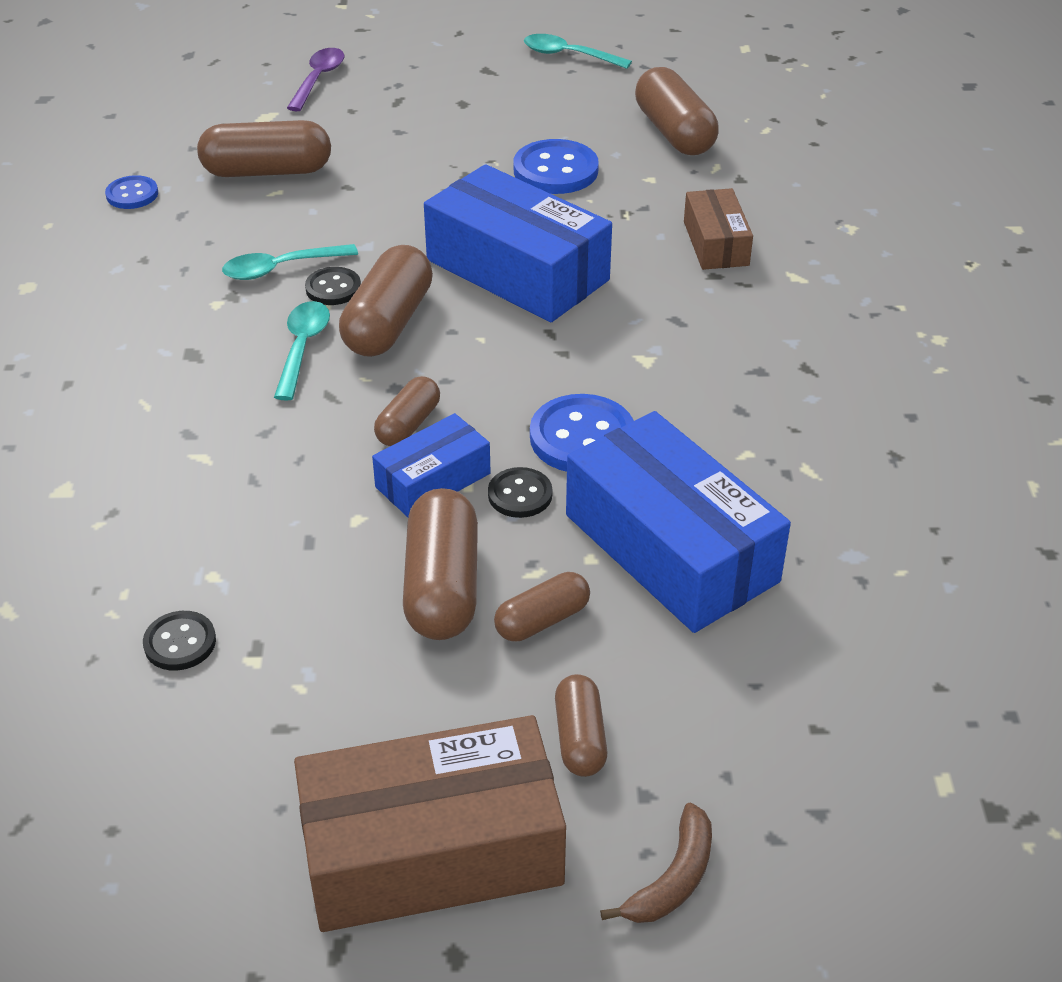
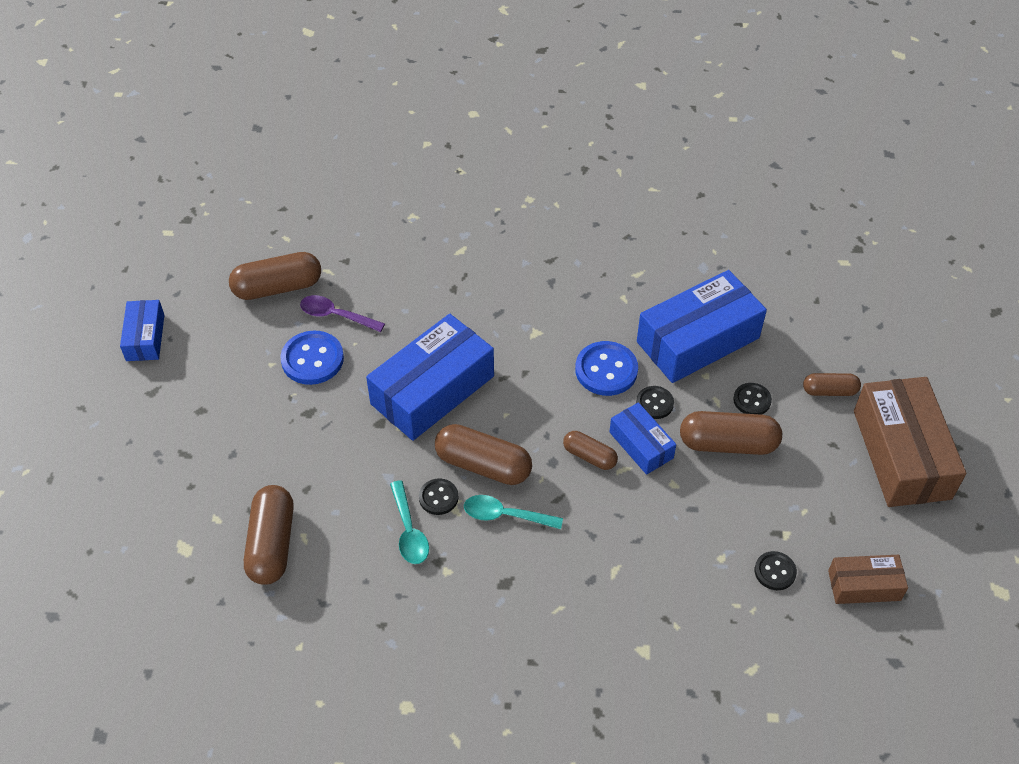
camera: 85 degrees left, 10 degrees up
blue button [105,175,158,209] -> none
purple spoon [287,48,344,111] -> purple spoon moved to [300,295,385,332]
brown capsule [494,572,590,641] -> black button [733,383,772,415]
turquoise spoon [524,34,632,69] -> blue box [120,300,164,361]
brown banana [600,803,712,923] -> none
brown box [684,188,753,270] -> brown box moved to [828,555,908,604]

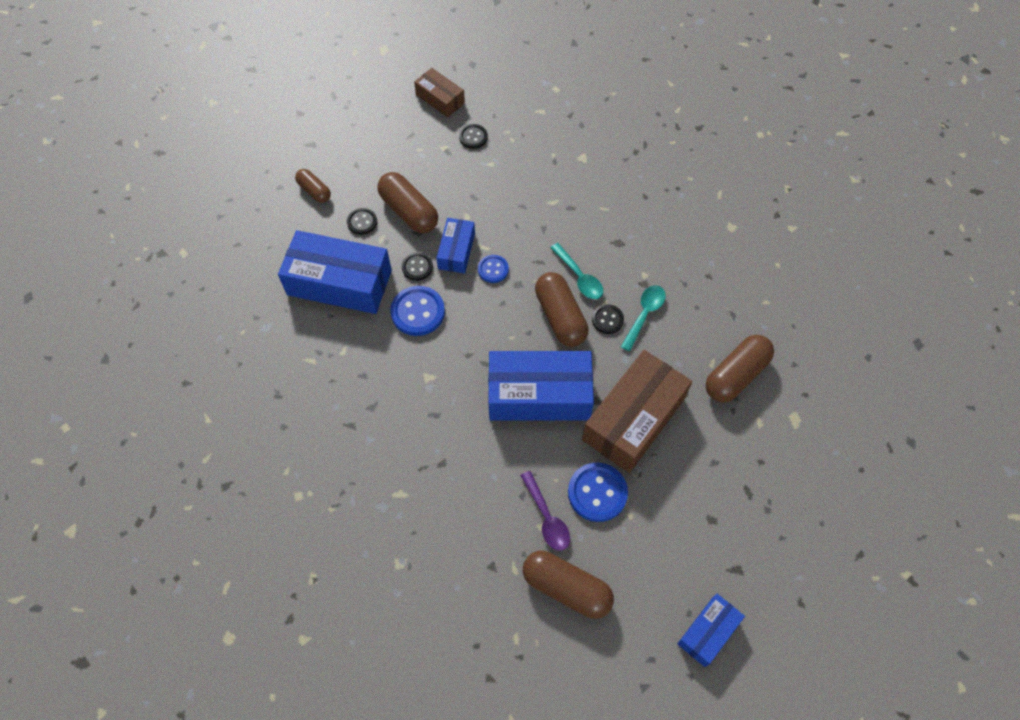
camera: 135 degrees left, 10 degrees up
brown capsule [563,431,618,470] -> blue button [478,255,509,283]
brown box [854,377,966,507] -> brown box moved to [582,350,692,473]

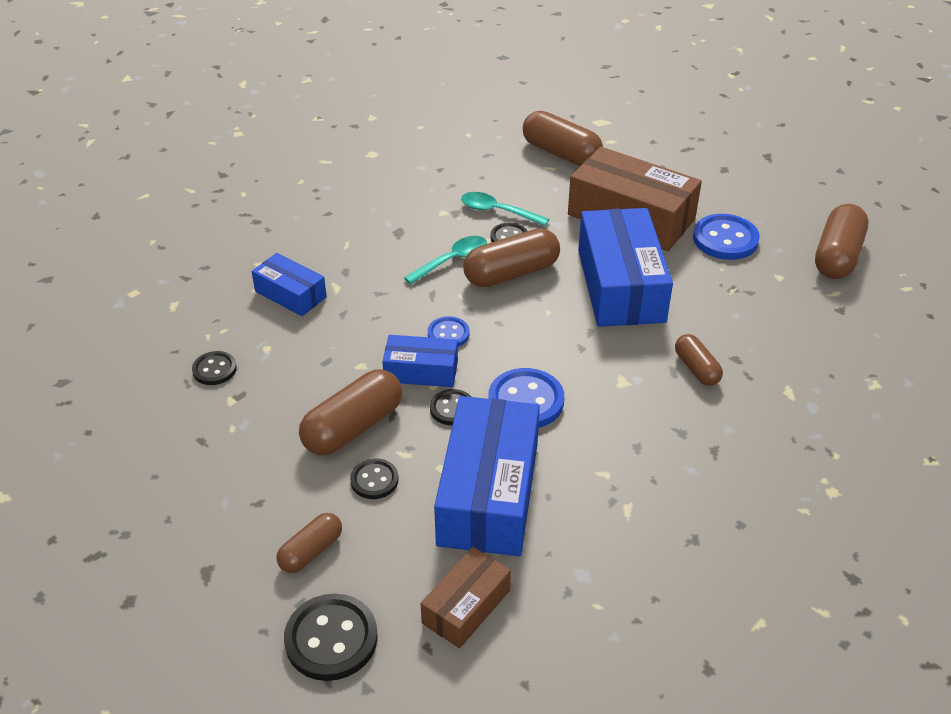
camera: 95 degrees left, 20 degrees down
brown box [414,68,465,117] -> brown box moved to [420,547,511,648]
purple spoon [520,471,570,551] -> none
blue box [677,594,745,667] -> blue box moved to [251,253,327,316]
none -> black button [284,594,378,681]
none -> brown capsule [675,334,723,386]

